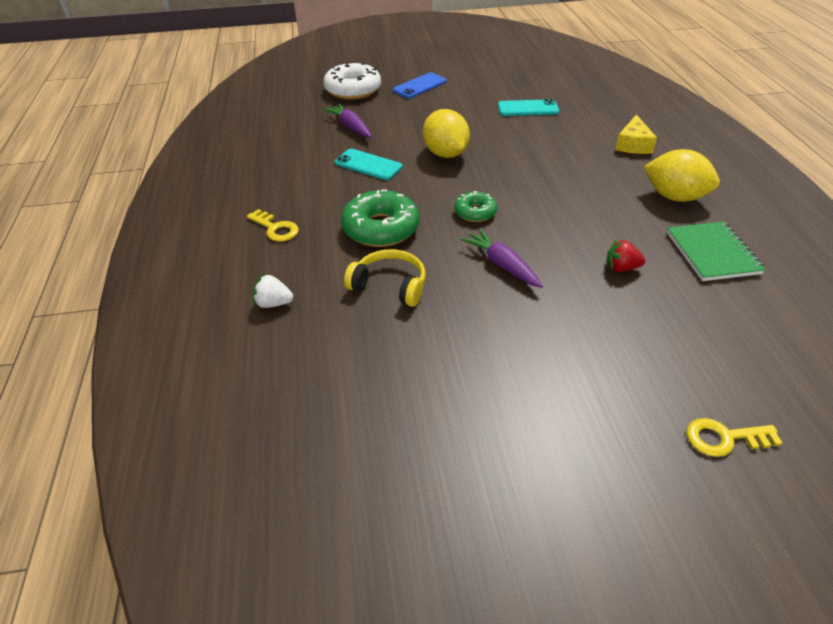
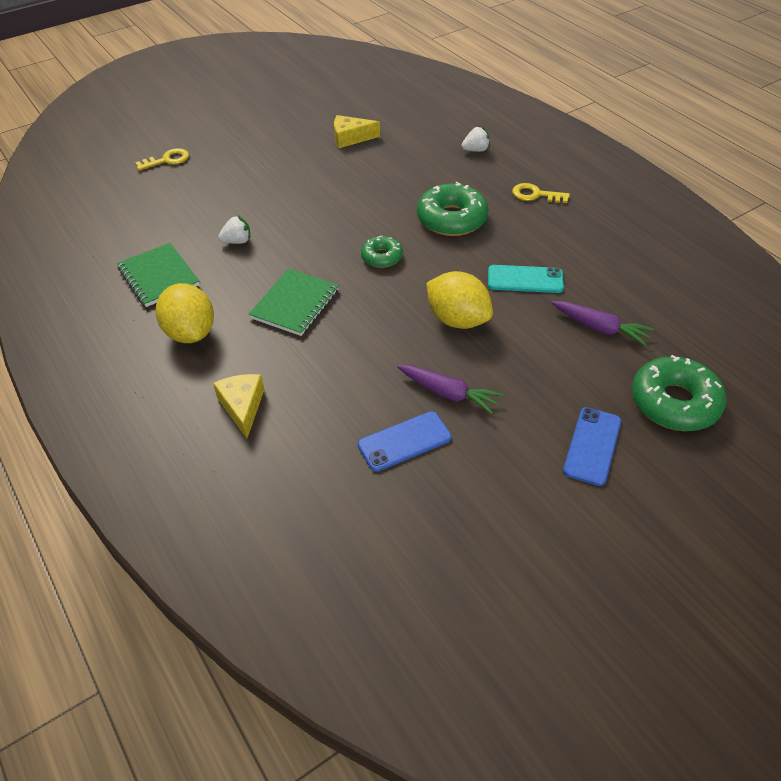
camera: 155 degrees right, 5 degrees up
white donut [324,62,381,100] -> green donut [632,355,727,431]
yellow headphones [344,249,426,307] -> none
purple carrot [461,229,543,288] -> purple carrot moved to [397,365,503,414]
turquoise phone [498,99,559,116] -> blue phone [358,411,452,472]
red strawberry [606,240,645,272] -> white strawberry [218,215,250,244]
yellow lemon [644,149,720,202] -> yellow lemon turned 60 degrees clockwise [156,283,214,343]
none -> green notebook [249,269,339,336]
none -> yellow cheese [334,115,380,148]

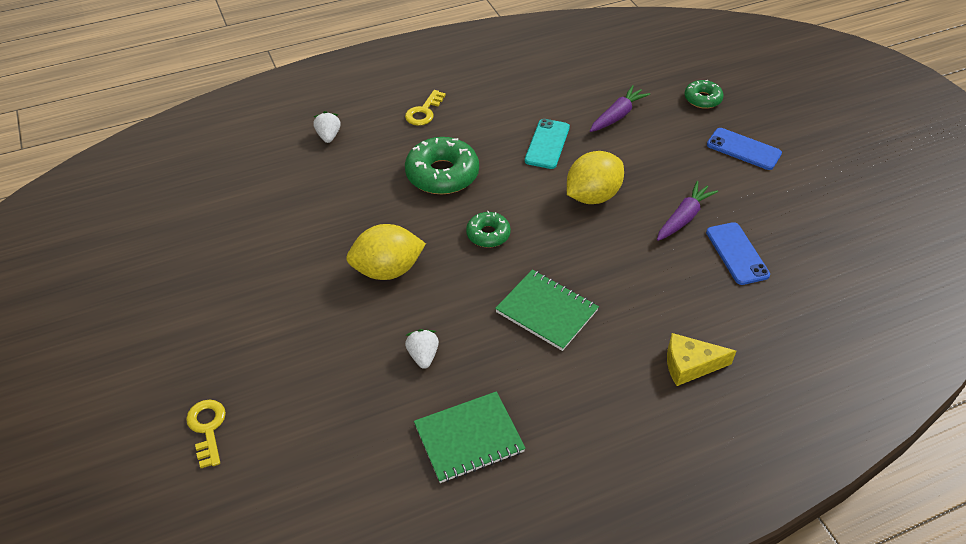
camera: 80 degrees left, 0 degrees up
yellow lemon [156,283,214,343] -> yellow lemon moved to [346,224,426,280]
yellow cheese [334,115,380,148] -> none
green donut [632,355,727,431] -> green donut [684,80,724,109], size x0.56

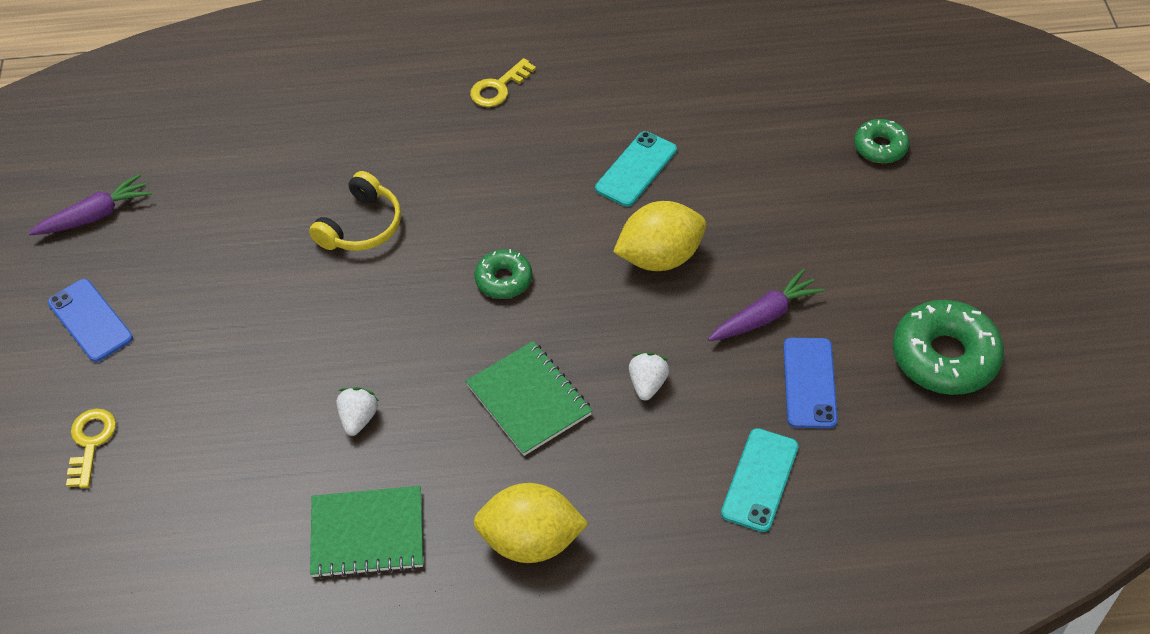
camera: 20 degrees right, 5 degrees up
white strawberry [314,111,341,143] -> white strawberry moved to [629,353,670,400]
yellow lemon [346,224,426,280] -> yellow lemon moved to [473,483,588,563]
green donut [405,137,479,194] -> green donut moved to [893,300,1004,395]
purple carrot [590,85,650,132] -> purple carrot moved to [29,174,151,235]
yellow cheese [667,333,736,386] -> none
blue phone [707,128,782,170] -> blue phone moved to [48,279,133,362]
none -> yellow headphones [309,171,401,251]
none -> turquoise phone [721,428,799,532]

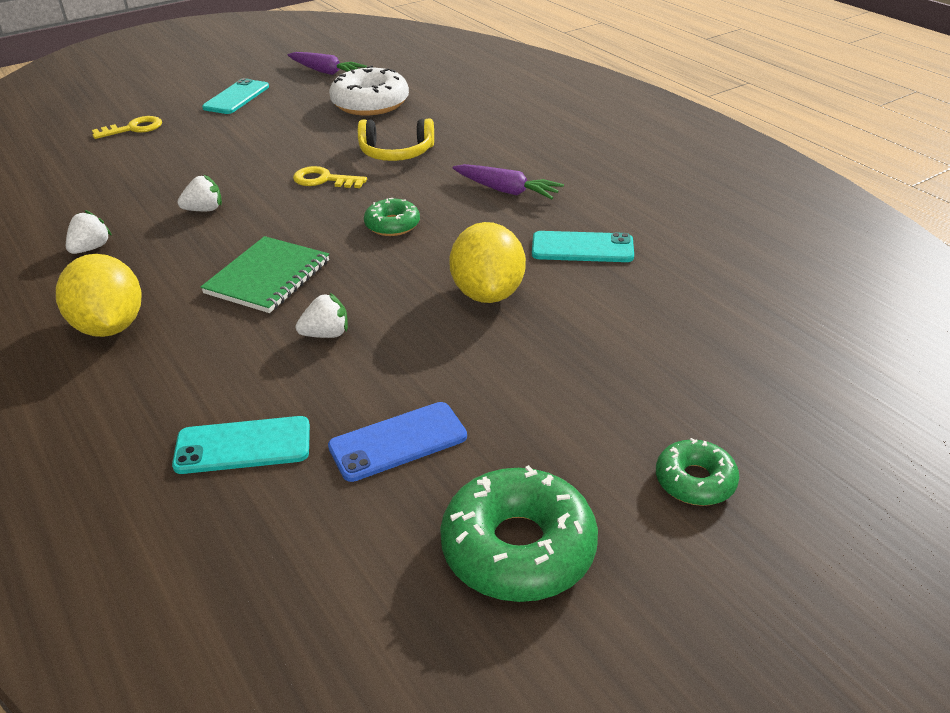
camera: 60 degrees right, 15 degrees down
blue phone [48,279,133,362] -> turquoise phone [202,78,269,114]
green notebook [310,486,423,578] -> white strawberry [66,210,112,254]
yellow key [470,58,536,107] -> yellow key moved to [293,166,367,188]
yellow lemon [613,201,706,271] -> yellow lemon turned 45 degrees clockwise [449,222,526,303]
purple carrot [708,269,824,341] -> purple carrot moved to [453,164,564,199]
green donut [854,119,910,163] -> green donut moved to [656,438,739,506]
none -> white donut [329,65,409,115]

